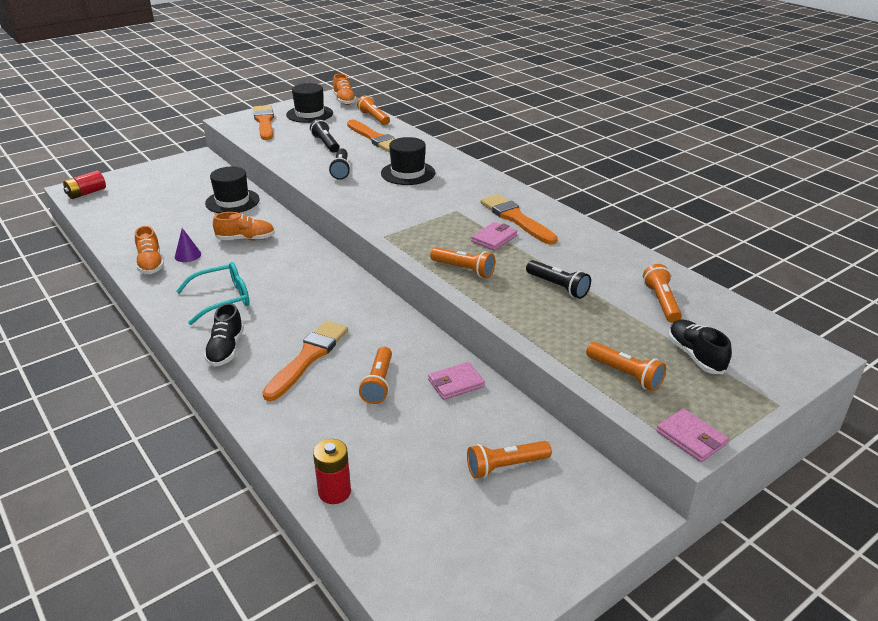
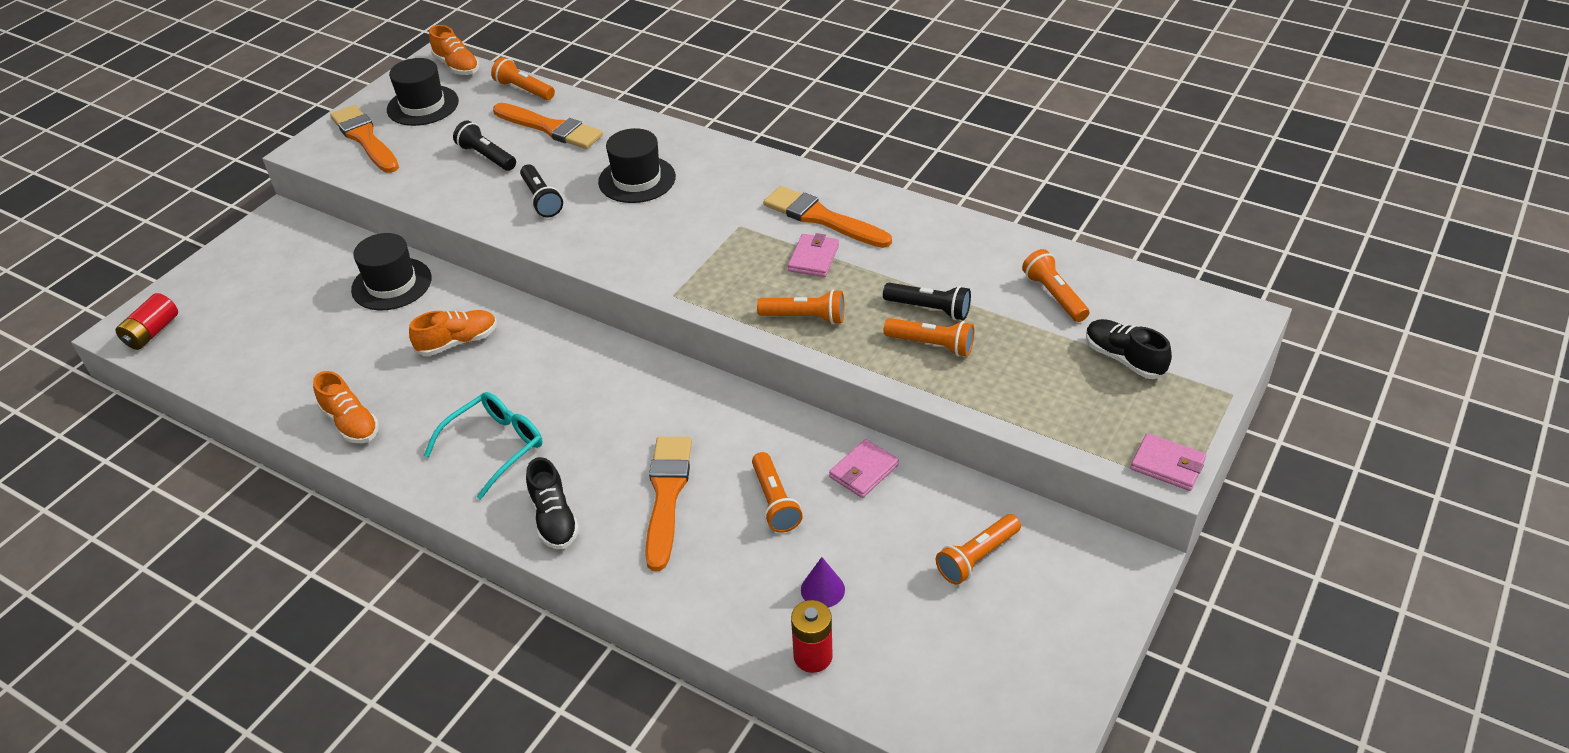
camera: 20 degrees left, 10 degrees up
purple cone [175,228,201,262] -> purple cone moved to [801,557,845,608]
orange flashlight [586,342,666,391] -> orange flashlight moved to [884,318,974,357]

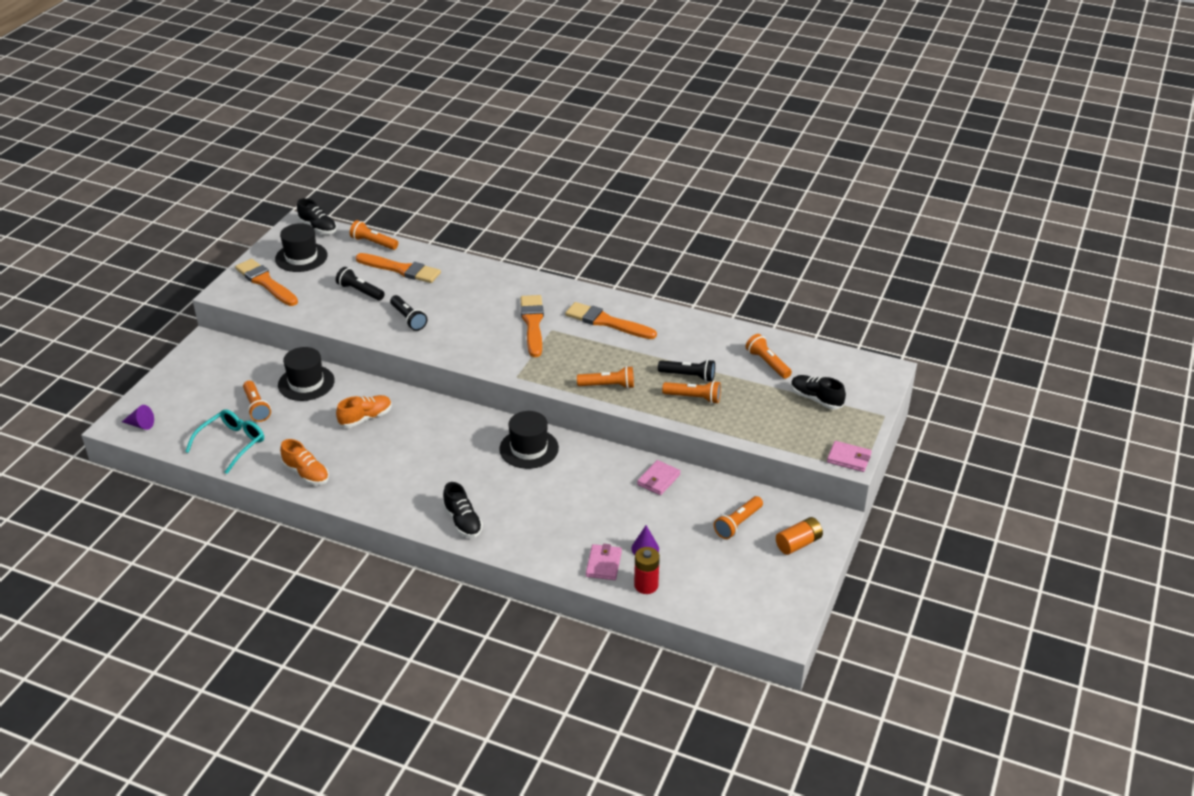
camera: 10 degrees left, 5 degrees down
red battery [115,293,178,350] -> purple cone [122,405,154,430]
turquoise glasses [424,392,543,500] -> turquoise glasses moved to [185,409,264,474]
orange shoe [429,25,479,75] -> black shoe [297,198,337,234]
black hat [598,128,676,203] -> black hat moved to [499,411,559,469]
orange brush [645,437,692,571] -> orange brush moved to [520,295,544,357]
orange flashlight [752,452,803,533] -> orange flashlight moved to [243,381,271,422]
pink wallet [788,233,839,277] -> pink wallet moved to [586,544,622,580]
none -> orange battery [776,517,823,555]

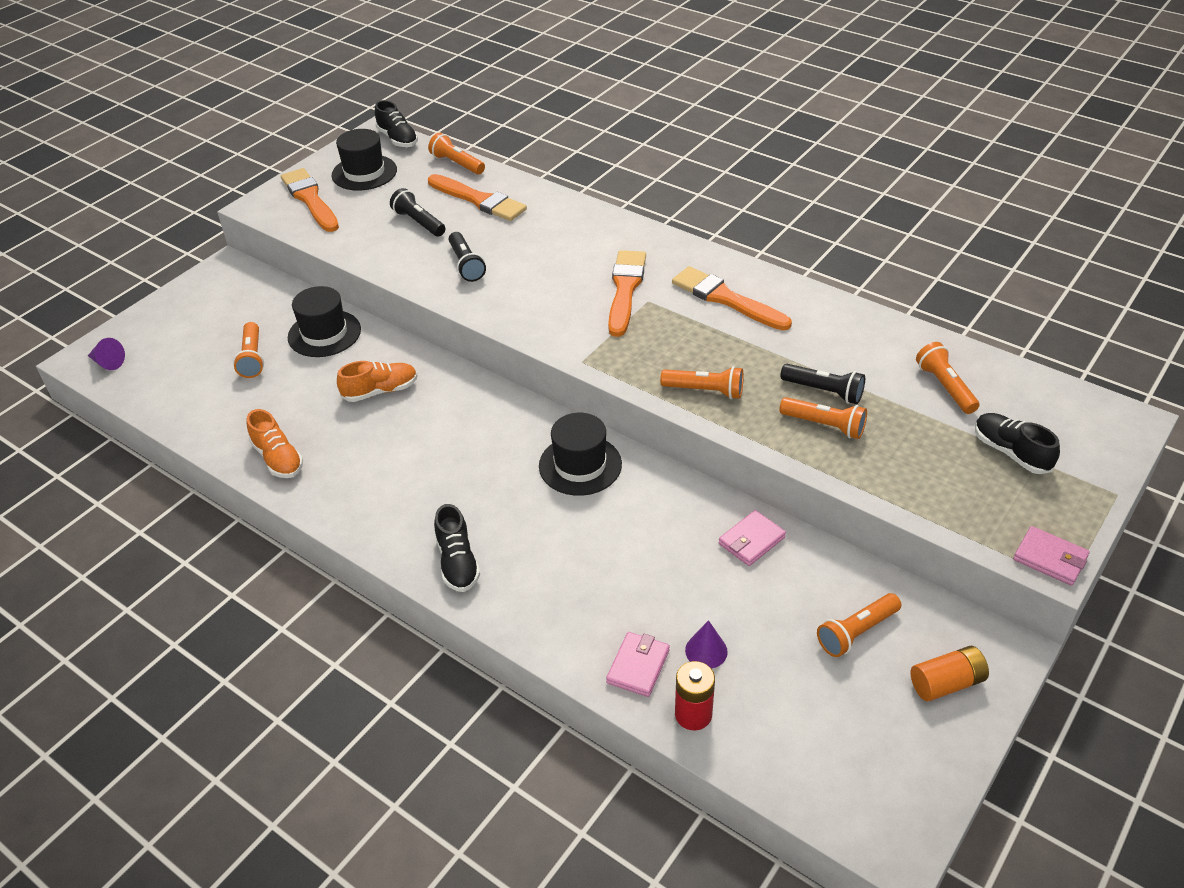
camera: 15 degrees right, 5 degrees up
turquoise glasses [185,409,264,474] -> none

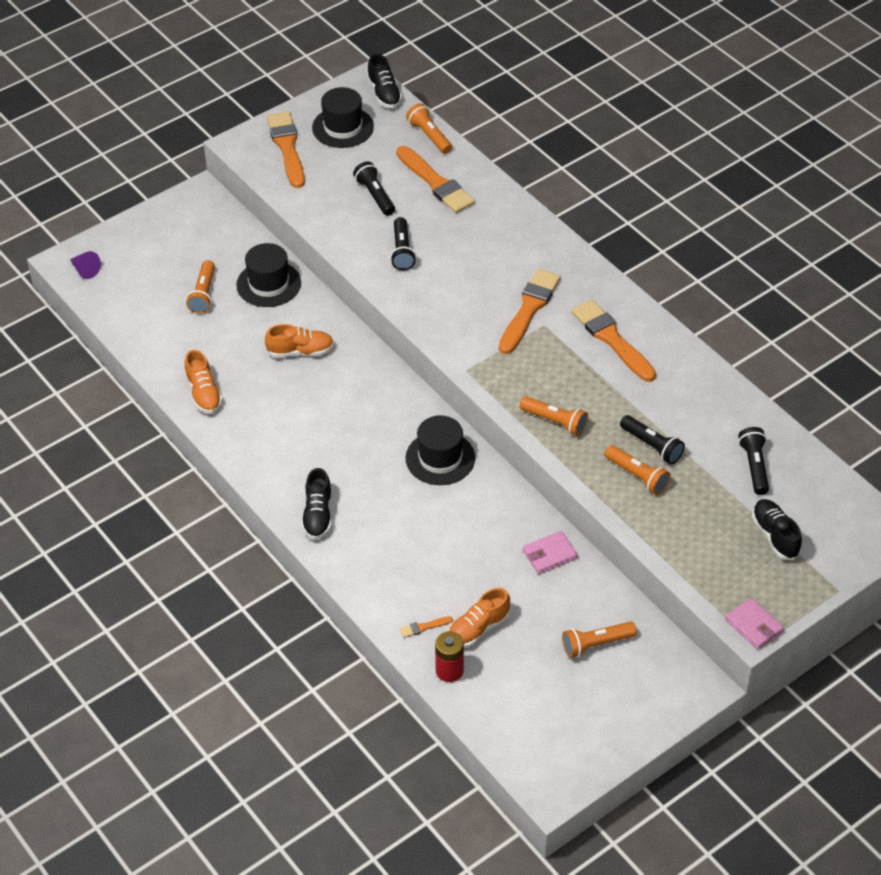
camera: 15 degrees right, 5 degrees up
pink wallet [606,632,670,697] -> orange brush [400,616,453,638]
purple cone [685,620,728,669] -> orange shoe [448,588,510,648]
orange battery [911,646,989,701] -> none
orange flashlight [916,342,980,414] -> black flashlight [738,427,769,495]

